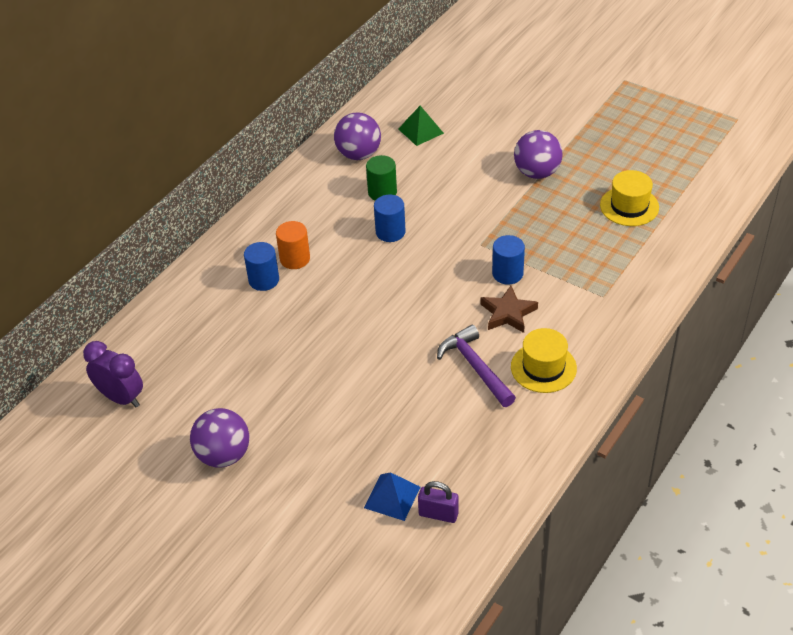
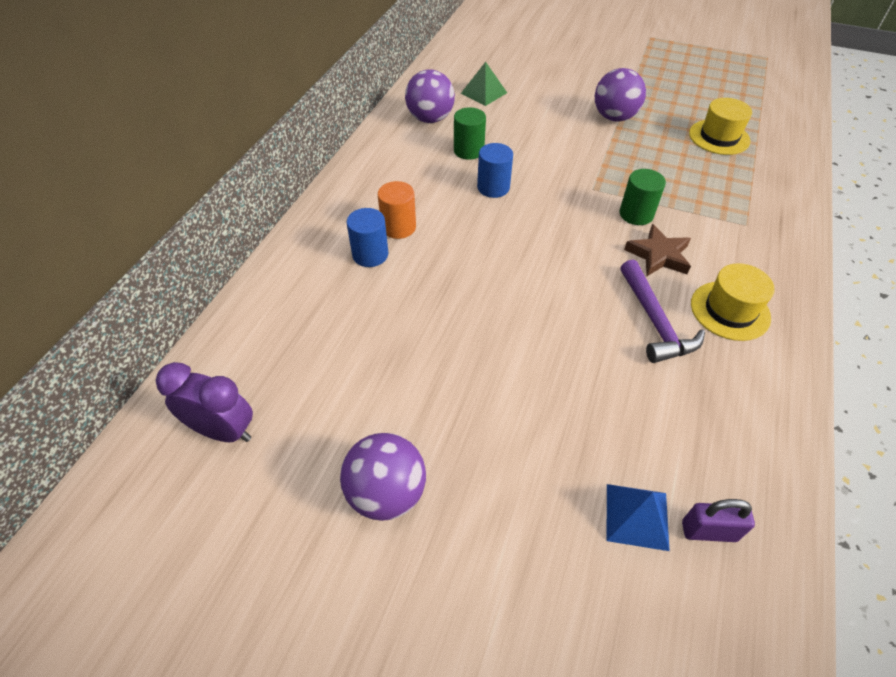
camera: 15 degrees left, 5 degrees up
purple hammer [437,325,516,407] -> purple hammer turned 150 degrees counterclockwise [620,259,705,363]
blue cylinder [492,235,525,285] -> green cylinder [620,169,666,225]

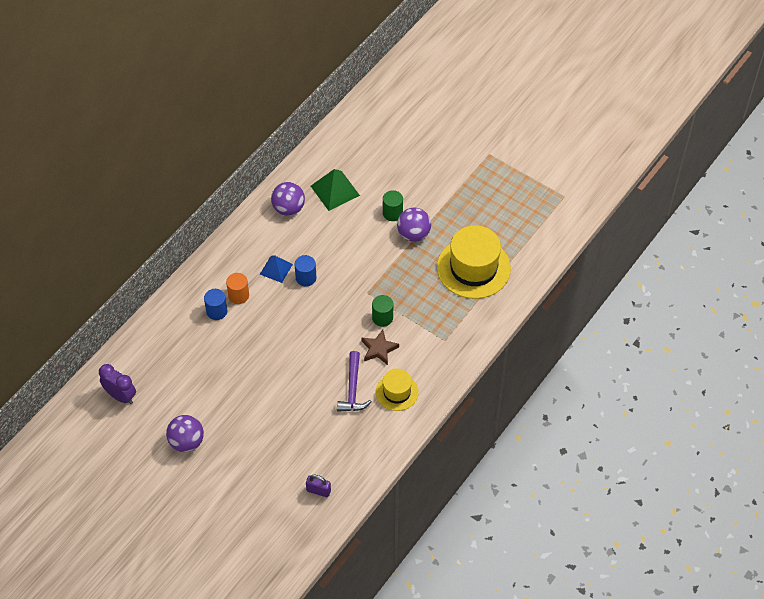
camera: 15 degrees right, 5 degrees up
green cylinder [454,107,486,160] -> green cylinder moved to [383,190,403,221]
green pyramid [461,62,507,106] -> green pyramid [311,169,360,211], size x1.51
blue pyramid [607,484,670,551] -> blue pyramid moved to [260,256,293,283]
yellow hat [689,98,752,155] -> yellow hat [437,225,511,299], size x1.81

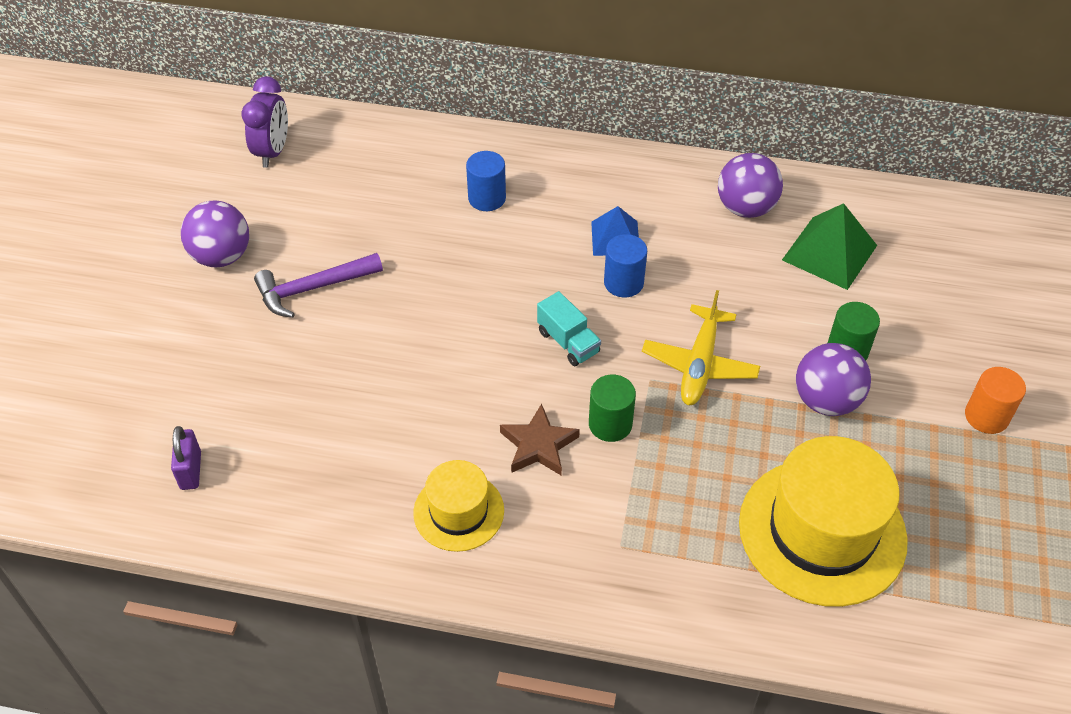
camera: 65 degrees right, 5 degrees down
orange cylinder [226,273,249,304] -> orange cylinder moved to [965,367,1026,434]
purple hammer [337,351,372,412] -> purple hammer moved to [254,253,383,318]
none -> turquoise truck [537,291,601,366]
none -> yellow plane [642,290,760,405]

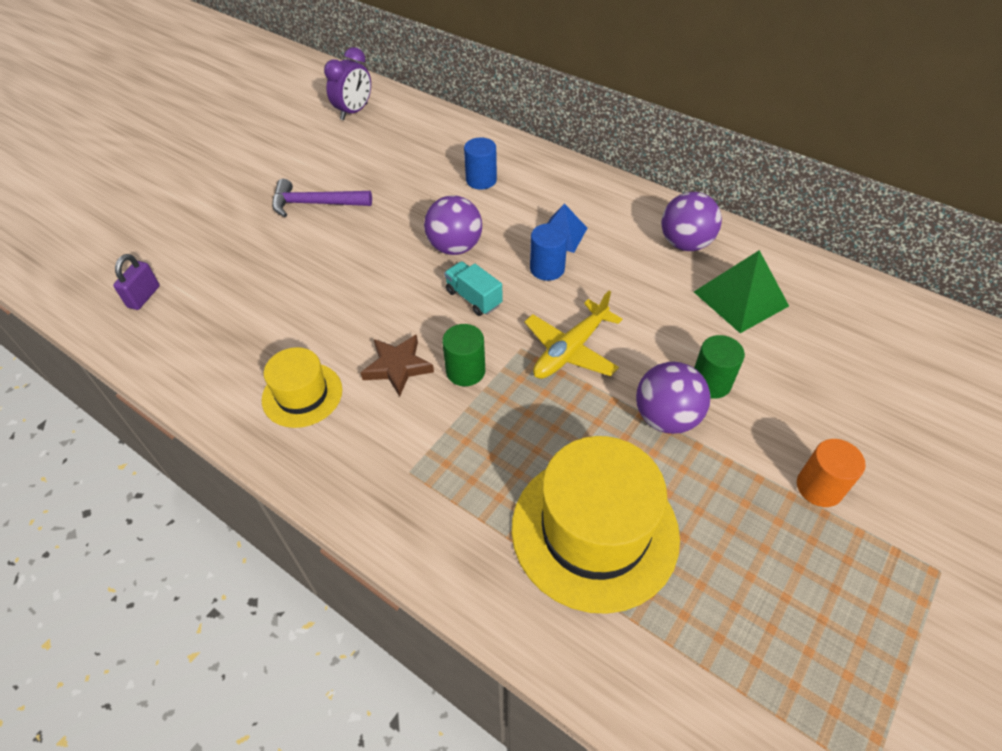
camera: 25 degrees right, 0 degrees up
purple ball [181,201,249,267] -> purple ball moved to [424,195,482,255]
turquoise truck [537,291,601,366] -> turquoise truck turned 150 degrees clockwise [444,261,502,316]

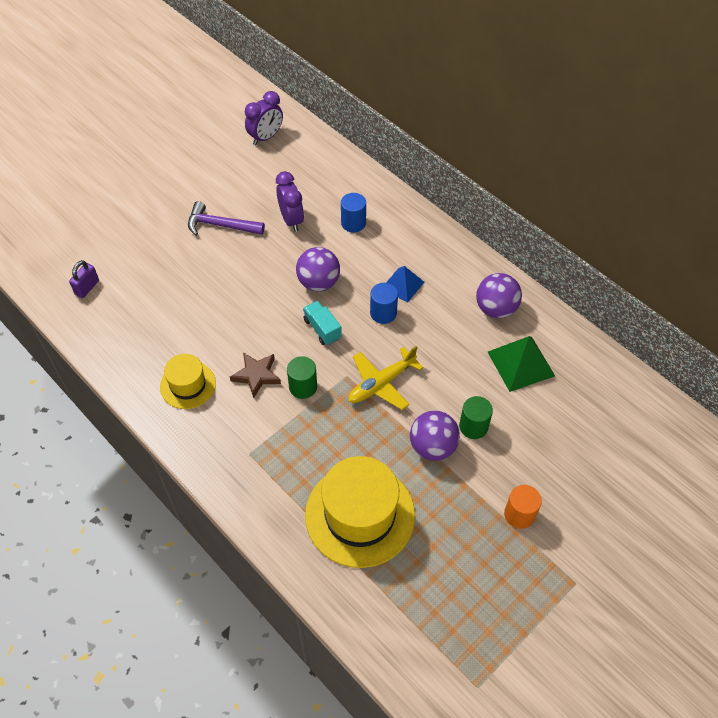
camera: 10 degrees right, 5 degrees up
none -> purple clock [276,171,304,232]

